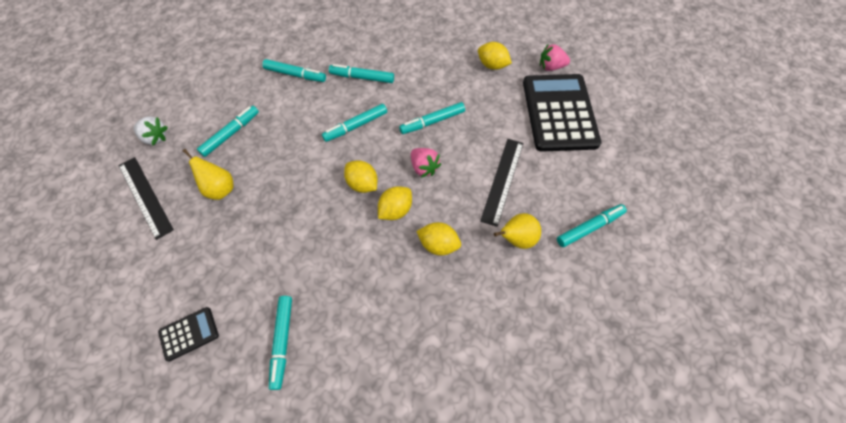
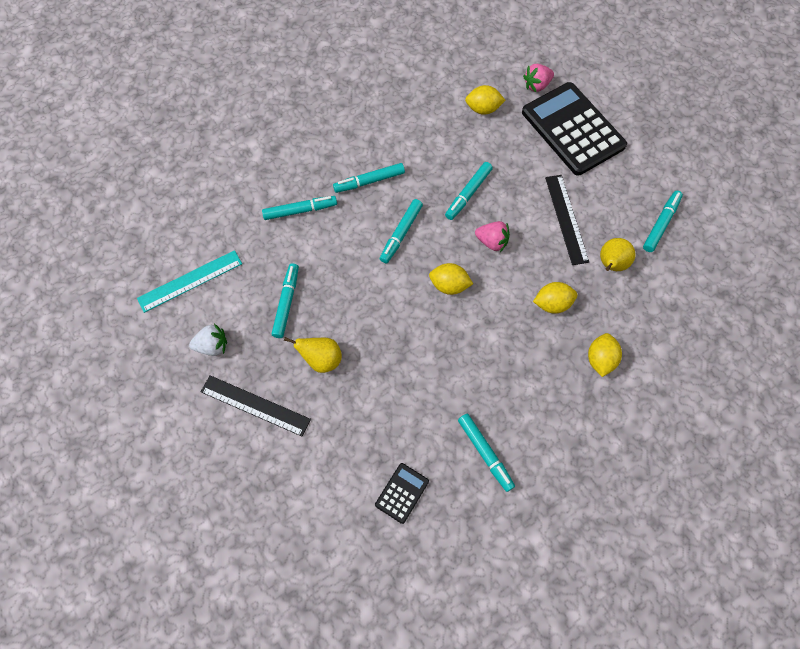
camera: 30 degrees left, 5 degrees up
yellow lemon [378,186,412,220] -> yellow lemon moved to [588,333,622,377]
none -> turquoise ruler [137,250,242,313]

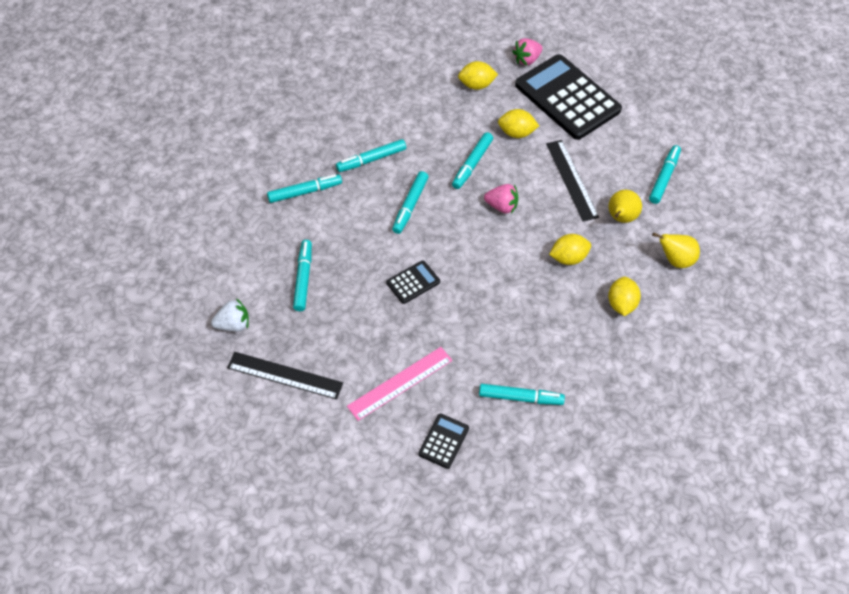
camera: 10 degrees left, 10 degrees down
turquoise ruler [137,250,242,313] -> none
yellow pear [284,337,342,373] -> yellow pear moved to [652,232,700,268]
yellow lemon [429,263,473,295] -> yellow lemon moved to [498,109,539,138]
turquoise marker [458,414,515,492] -> turquoise marker turned 45 degrees counterclockwise [479,384,565,405]
none -> pink ruler [347,347,452,421]
none -> black calculator [386,260,440,304]

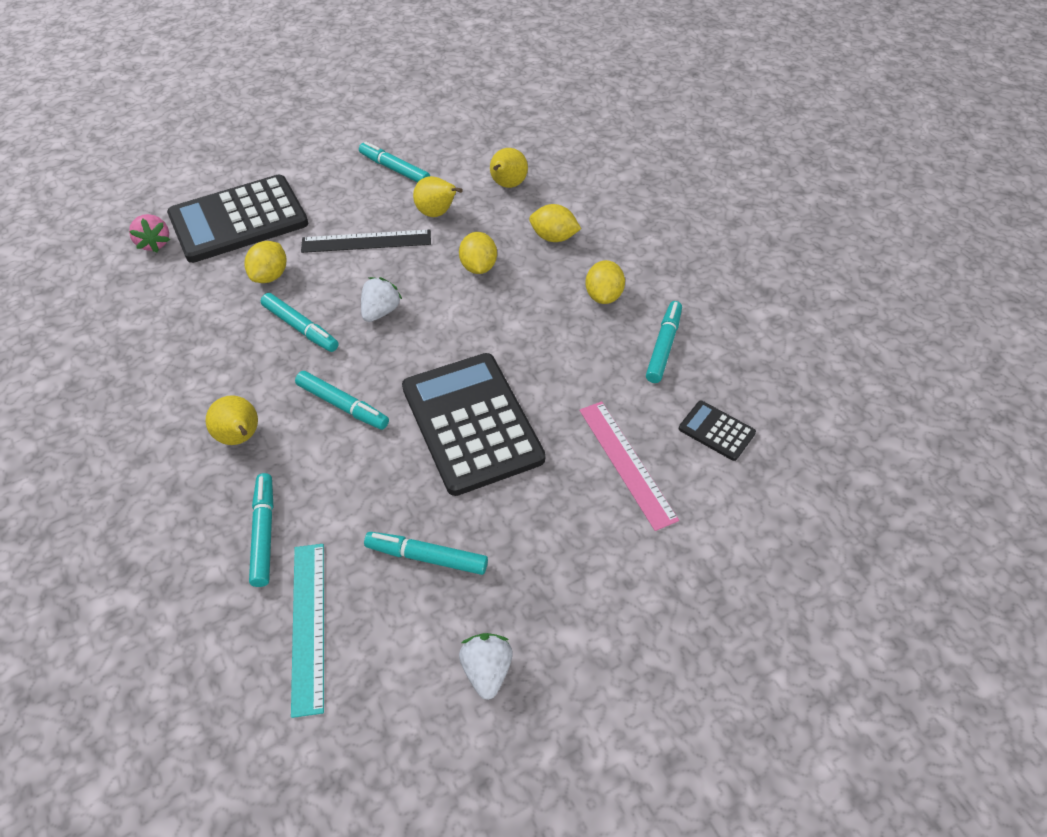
camera: 75 degrees left, 5 degrees down
black ruler [227,352,343,400] -> none
turquoise marker [336,139,406,172] -> yellow pear [206,395,258,445]
black calculator [386,260,440,304] -> black calculator [402,353,546,496], size x2.29
yellow lemon [458,61,498,90] -> yellow lemon moved to [585,260,625,304]
pink strawberry [484,184,518,214] -> white strawberry [361,277,402,322]
none -> turquoise ruler [291,544,324,718]

